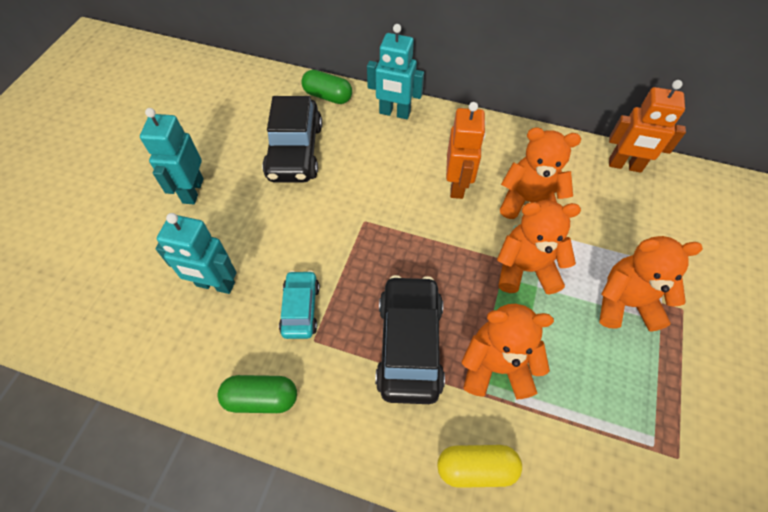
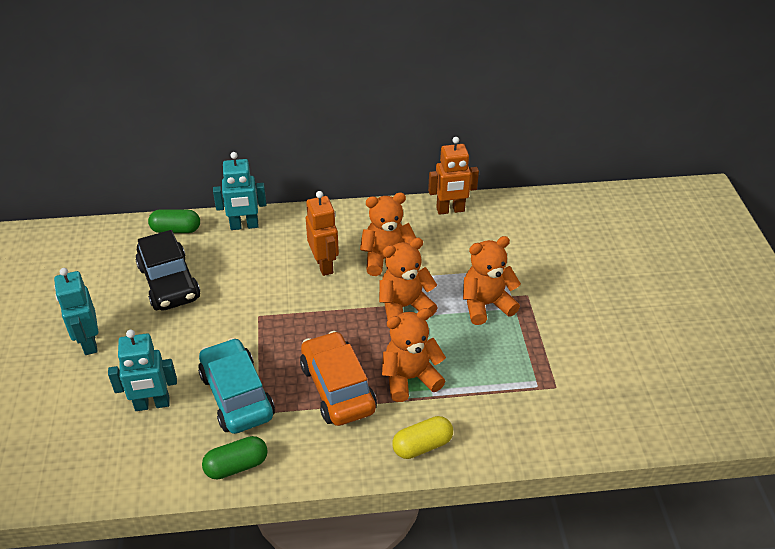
camera: 25 degrees left, 15 degrees down
turquoise car [279,270,320,339] -> turquoise car [198,338,275,434], size x1.72
black car [375,275,445,404] -> orange car [300,331,377,426]

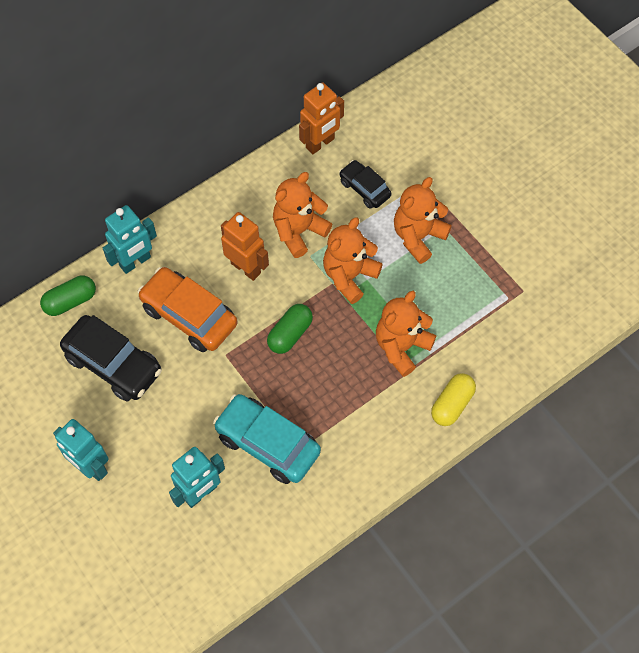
camera: 30 degrees left, 20 degrees up
green capsule [202,436,268,480] -> green capsule moved to [267,304,313,354]
orange car [300,331,377,426] -> orange car moved to [138,267,237,352]
none -> black car [339,160,391,208]

